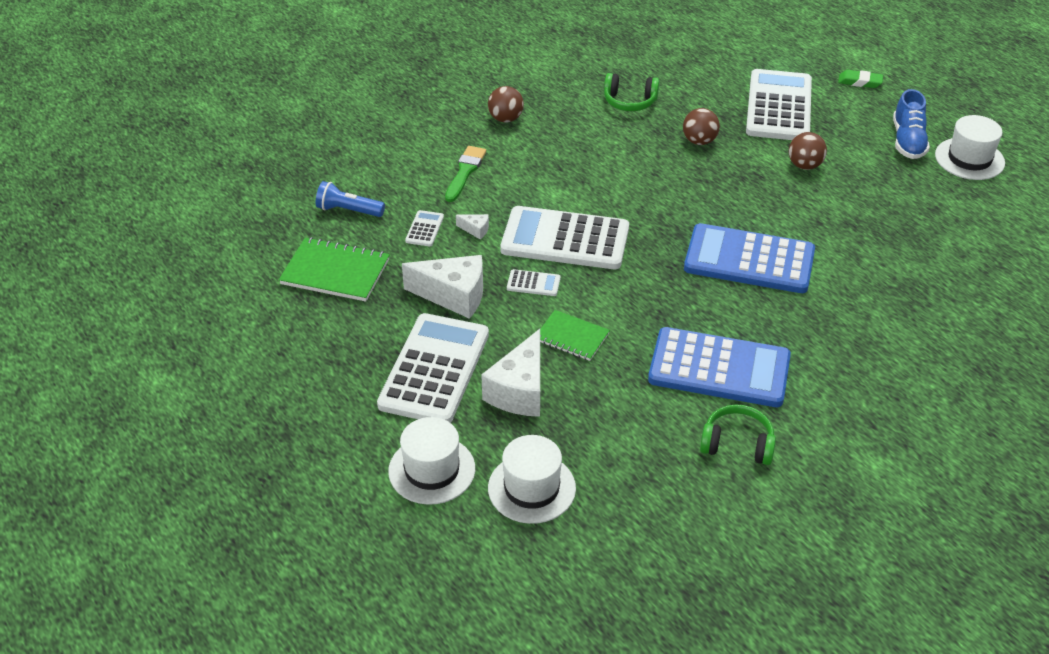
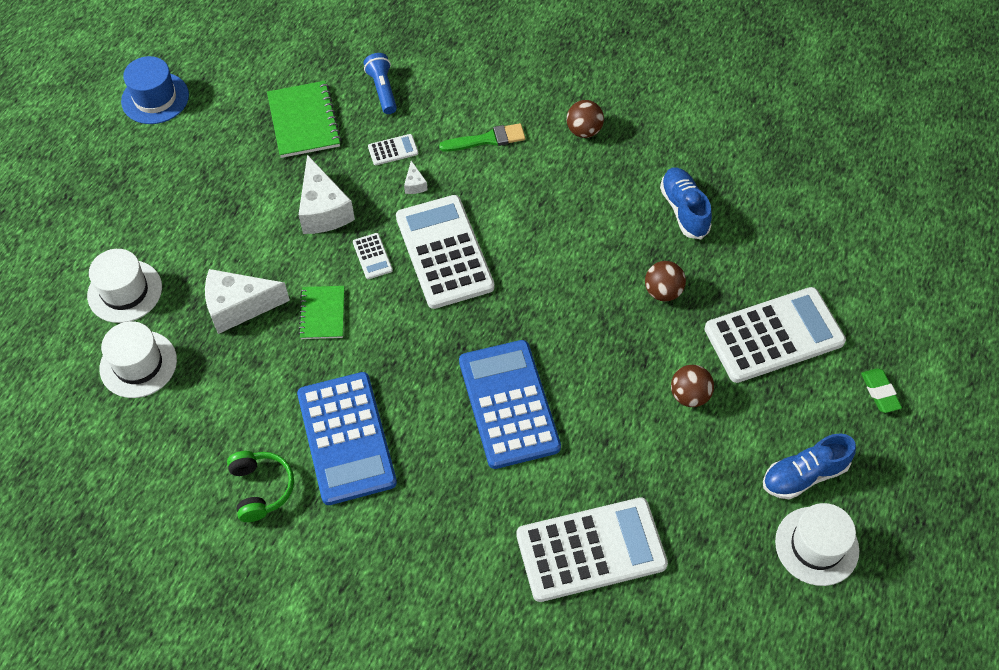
camera: 60 degrees right, 15 degrees up
white calculator [377,313,489,423] -> white calculator moved to [516,497,668,602]
green headphones [604,73,660,111] -> blue shoe [660,167,712,239]
none -> blue hat [121,56,189,124]

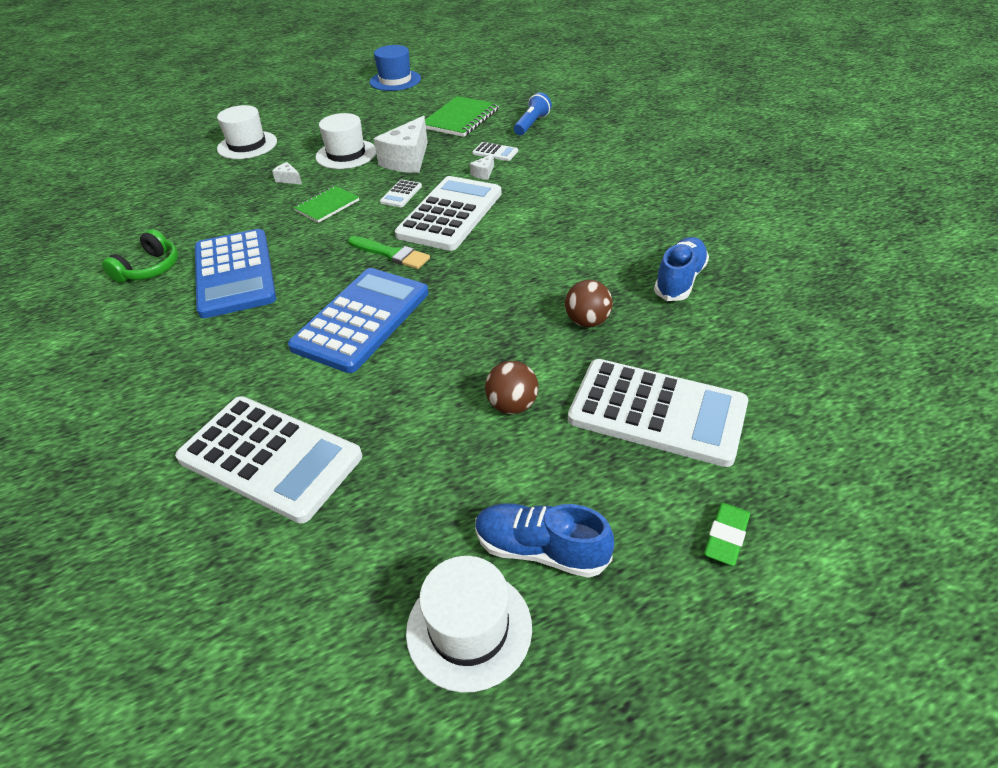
camera: 45 degrees right, 15 degrees down
white hat [100,321,177,398] -> white hat moved to [316,113,376,169]
white cheese [205,269,290,334] -> white cheese [272,162,302,184], size x0.43
blue calculator [297,372,397,505] -> blue calculator turned 45 degrees counterclockwise [195,229,276,318]
green brush [439,123,525,152] -> green brush moved to [348,236,430,269]
brown ball [567,100,604,138] -> none

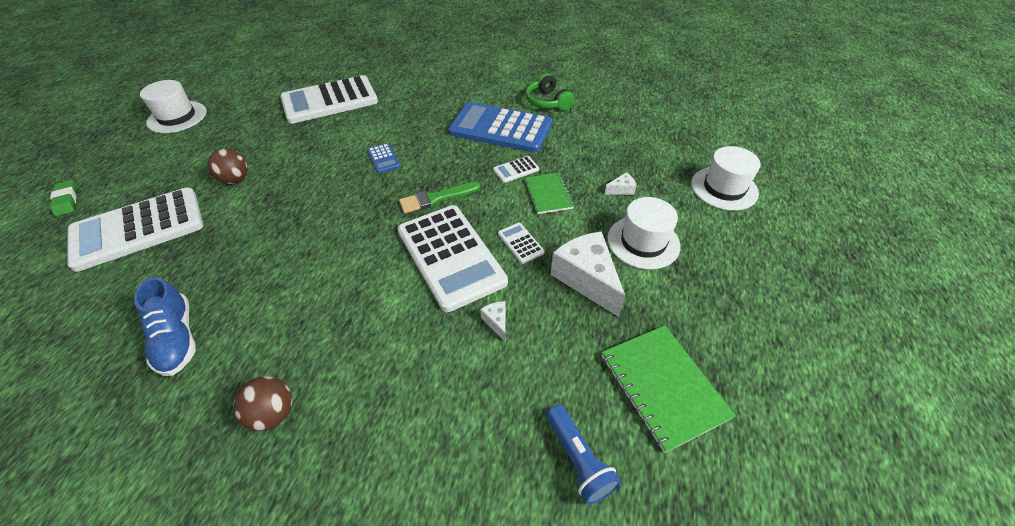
camera: 125 degrees right, 5 degrees up
blue calculator [288,268,429,373] -> blue calculator [367,143,400,173], size x0.41
blue hat [370,45,421,91] -> none
white calculator [472,142,518,161] -> white calculator moved to [493,156,539,183]
blue shoe [475,504,614,578] -> none
brown ball [565,280,613,327] -> brown ball moved to [233,376,293,431]

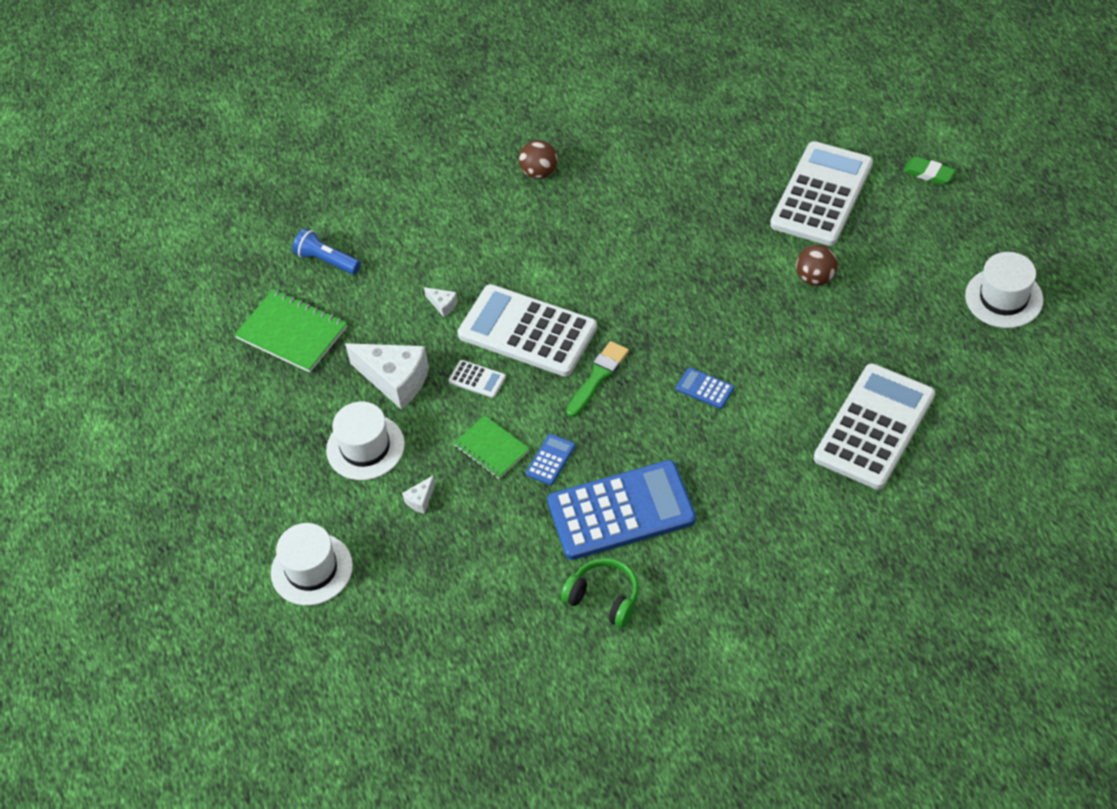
camera: 150 degrees right, 5 degrees up
blue shoe [134,277,196,376] -> none
white calculator [493,156,539,183] -> blue calculator [526,434,575,485]

